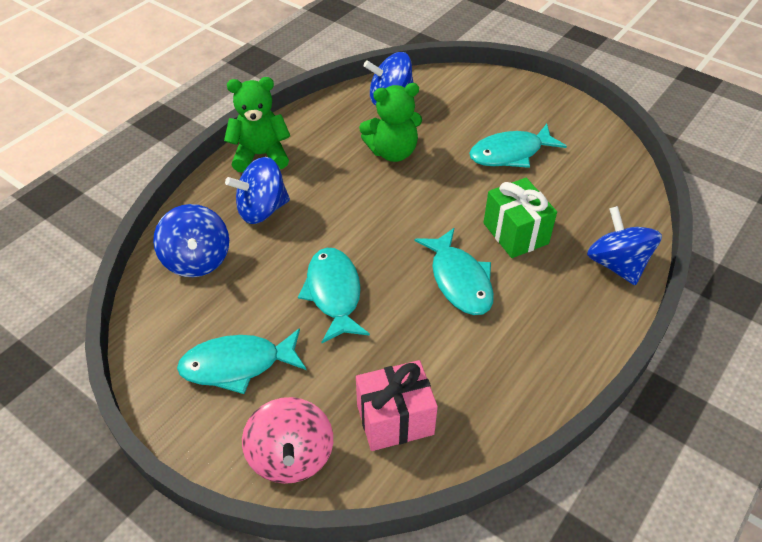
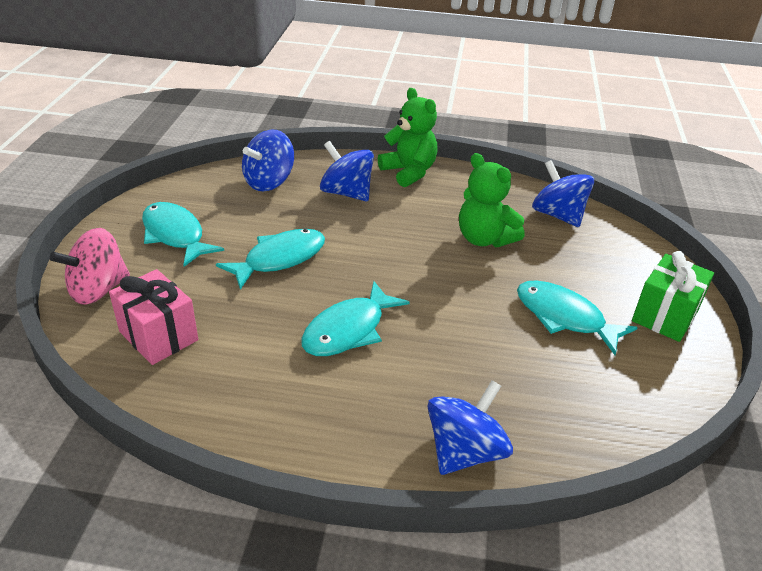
camera: 60 degrees right, 10 degrees down
green gift [484,178,557,258] -> green gift moved to [632,251,714,342]

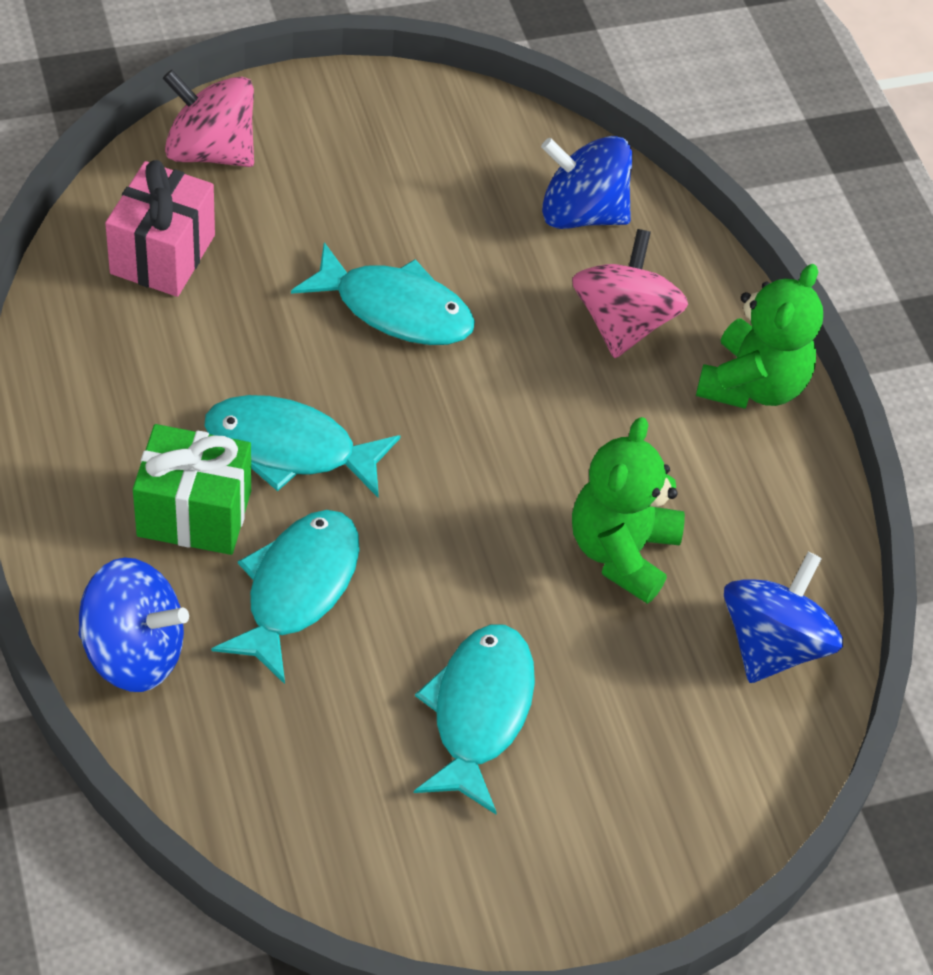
camera: 60 degrees right, 15 degrees up
turquoise fish [142,202,224,267] -> turquoise fish moved to [212,510,360,684]
blue spinning top [320,141,374,201] -> pink spinning top [572,229,688,358]
green gift [632,251,714,342] -> green gift moved to [133,424,251,555]

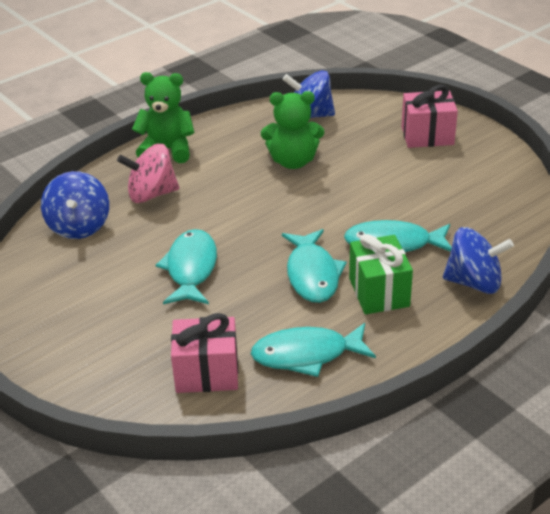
camera: 105 degrees left, 15 degrees down
blue spinning top [78,557,189,692] -> blue spinning top turned 105 degrees clockwise [443,227,514,294]
pink spinning top [163,70,254,167] -> none
turquoise fish [414,624,535,814] -> turquoise fish moved to [251,323,376,377]
none -> pink gift [402,85,458,148]

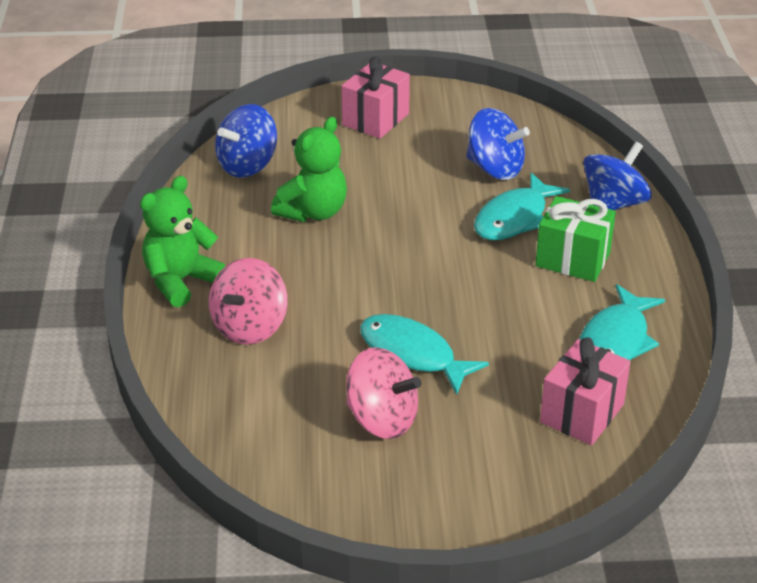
camera: 55 degrees left, 0 degrees up
blue spinning top [41,171,109,239] -> blue spinning top moved to [466,108,530,180]
turquoise fish [282,229,347,303] -> none
none -> pink spinning top [346,347,421,439]

